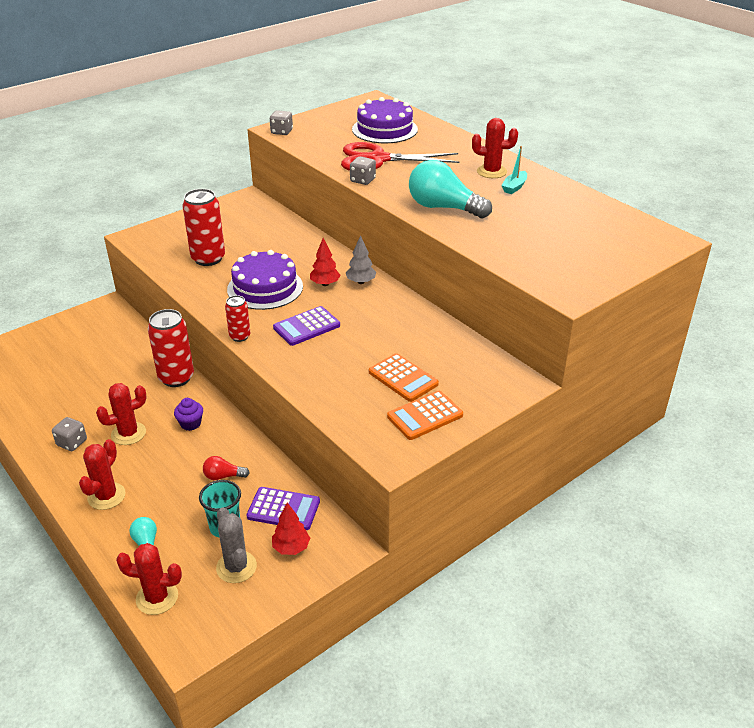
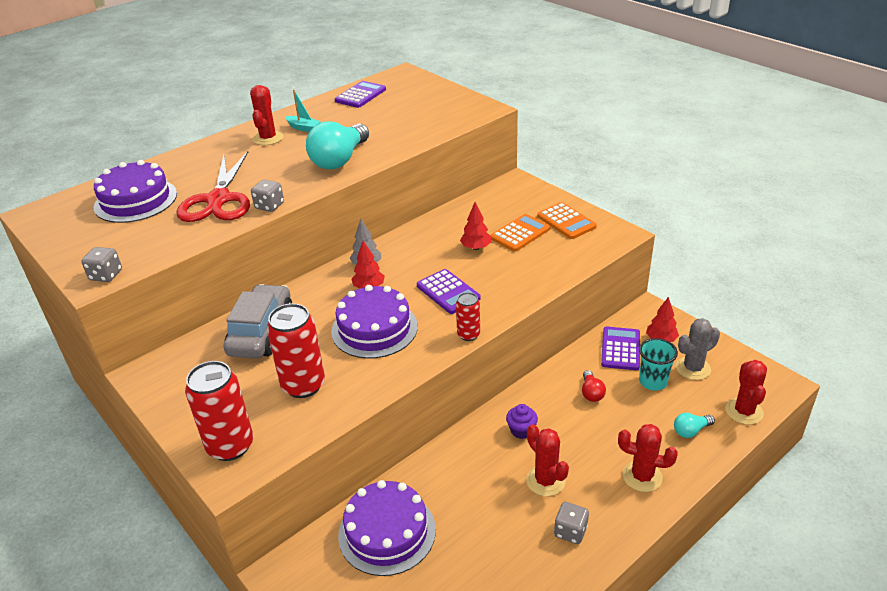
camera: 90 degrees left, 0 degrees up
red can [148,309,194,387] -> red can moved to [185,361,253,461]
none -> grey car [223,284,292,359]
none -> purple calculator [335,81,386,108]
none -> purple cake [338,480,436,576]
none -> red tree [460,202,491,250]

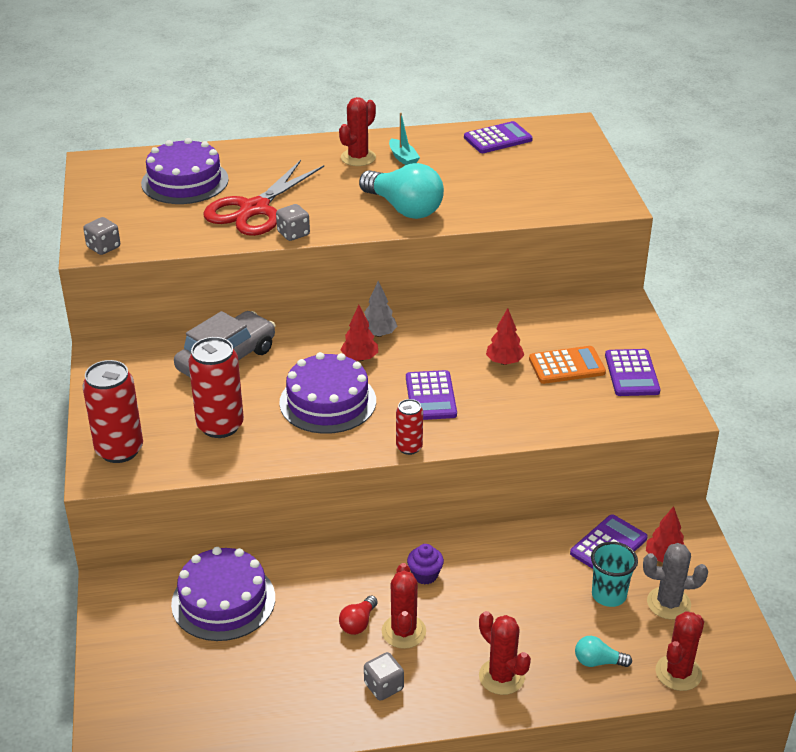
camera: 30 degrees right, 0 degrees up
turquoise light bulb [306,121,369,170] -> turquoise light bulb turned 105 degrees counterclockwise [359,163,444,219]
orange calculator [537,202,597,239] -> purple calculator [605,349,660,396]
red light bulb [582,370,606,402] -> red light bulb moved to [339,595,378,635]

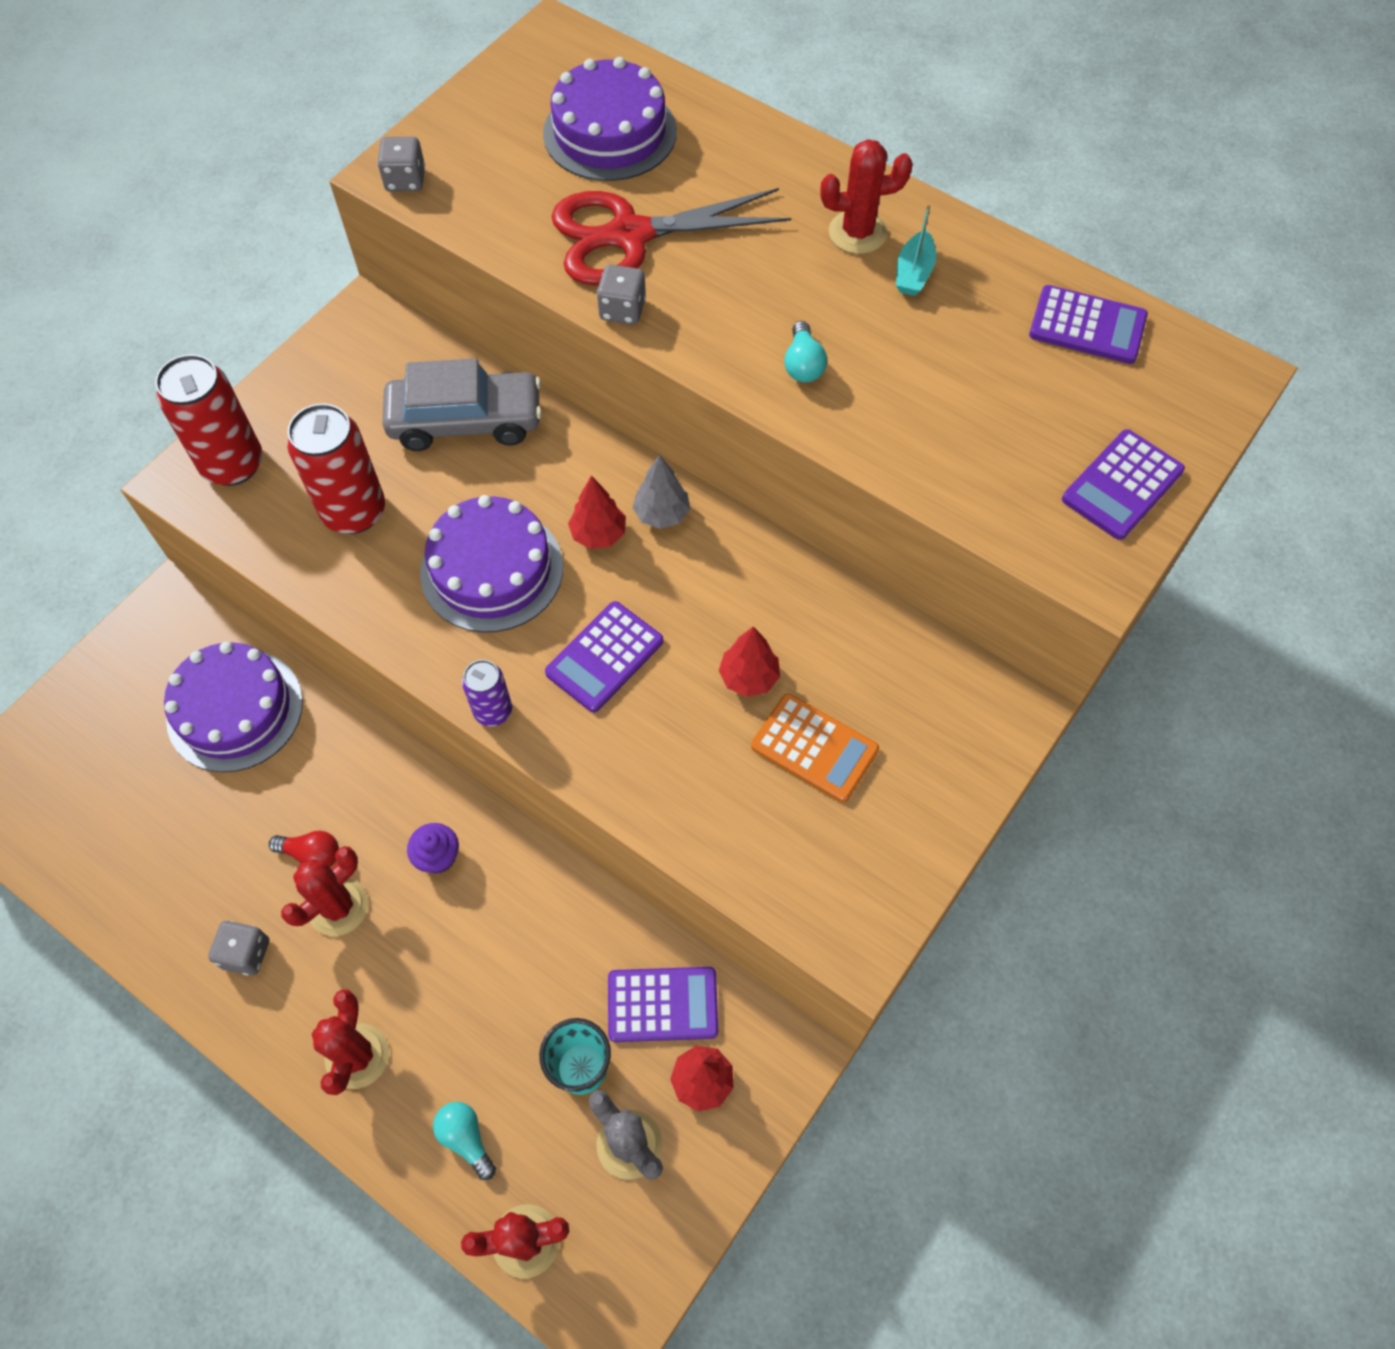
camera: 45 degrees right, 25 degrees up
red light bulb [339,595,378,635] -> red light bulb turned 150 degrees counterclockwise [269,831,339,867]
turquoise light bulb [359,163,444,219] -> turquoise light bulb [784,321,827,383], size x0.47
red can [396,399,423,455] -> purple can [462,660,512,727]
purple calculator [605,349,660,396] -> purple calculator moved to [1062,429,1185,540]

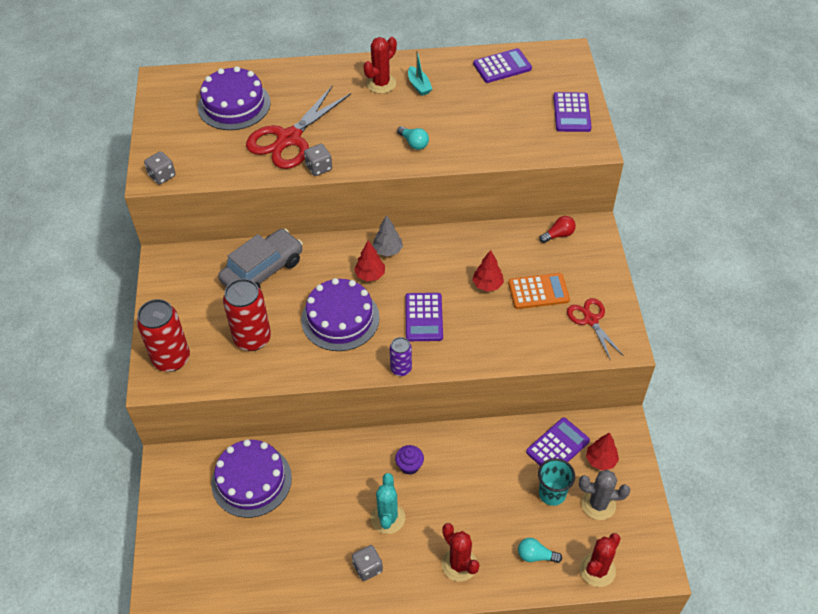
camera: 40 degrees left, 10 degrees down
red light bulb [269,831,339,867] -> red light bulb moved to [539,216,576,243]
red cactus [281,846,368,936] -> turquoise cactus [371,473,405,534]
none -> red scissors [567,298,624,361]

